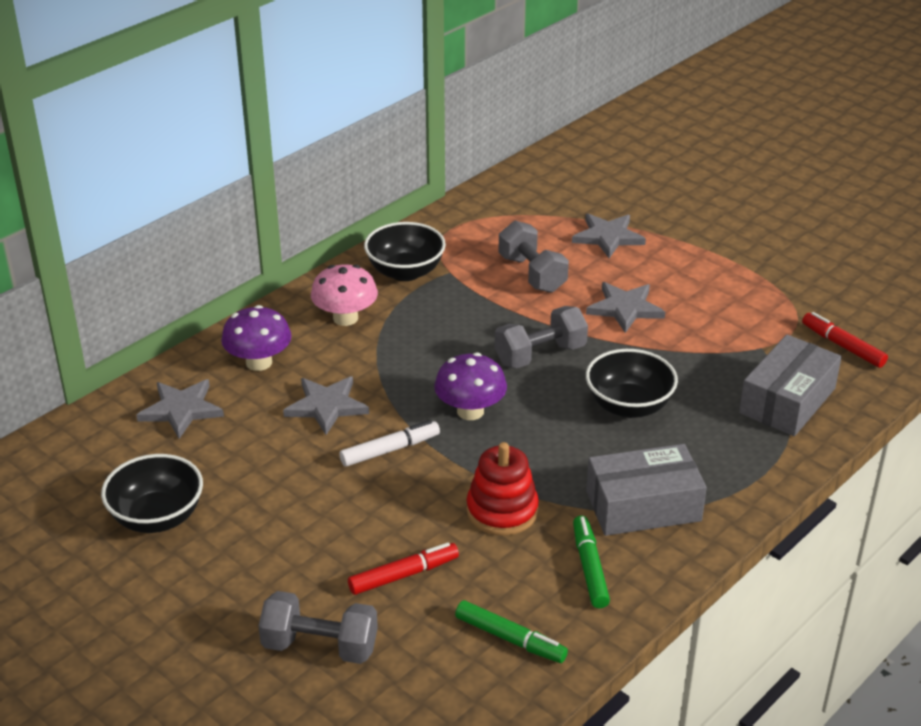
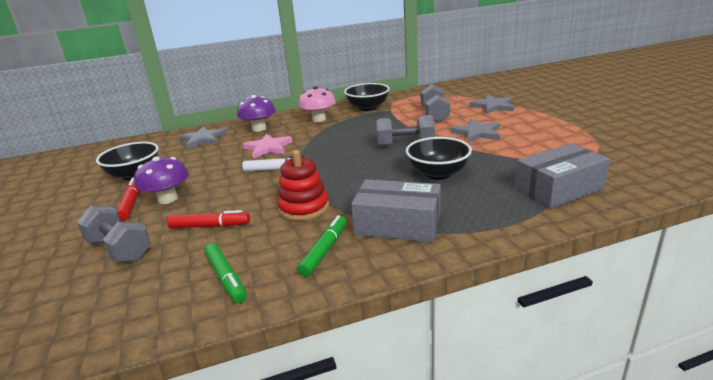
camera: 30 degrees right, 10 degrees down
grey star [283,376,369,435] -> pink star [243,134,293,159]
purple mushroom [434,352,507,420] -> purple mushroom moved to [134,156,189,204]
red marker [802,312,888,368] -> red marker moved to [117,178,139,220]

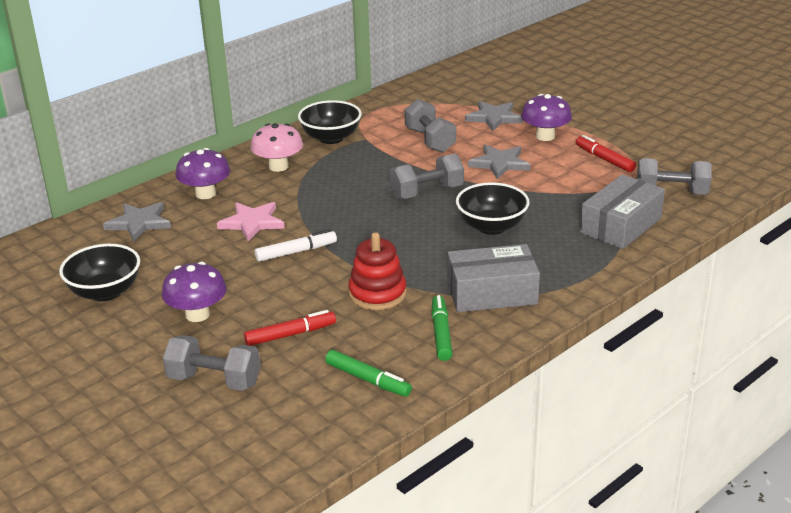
camera: 25 degrees left, 5 degrees up
red marker [117,178,139,220] -> red marker moved to [576,135,636,172]
none -> purple mushroom [521,94,572,141]
none -> grey dumbbell [637,158,712,195]

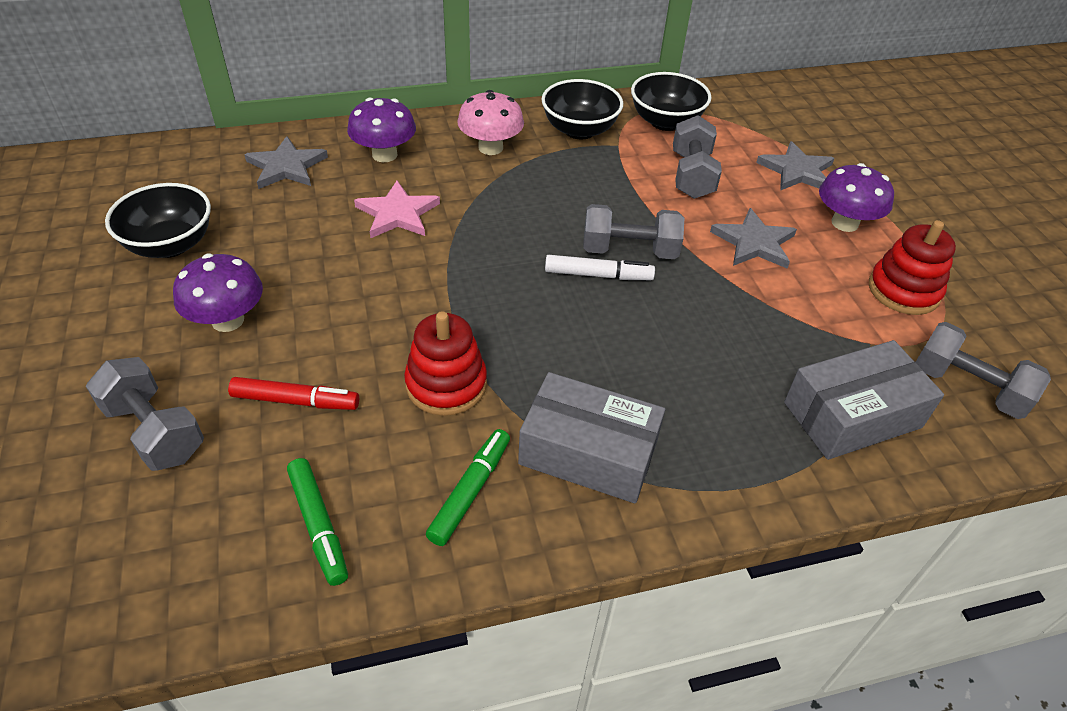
camera: 25 degrees right, 15 degrees up
white marker [255,229,337,262] -> white marker moved to [545,255,655,280]
black bowl [456,182,530,235] -> black bowl moved to [631,72,712,131]
red marker [576,135,636,172] -> red stacking toy [869,220,956,315]

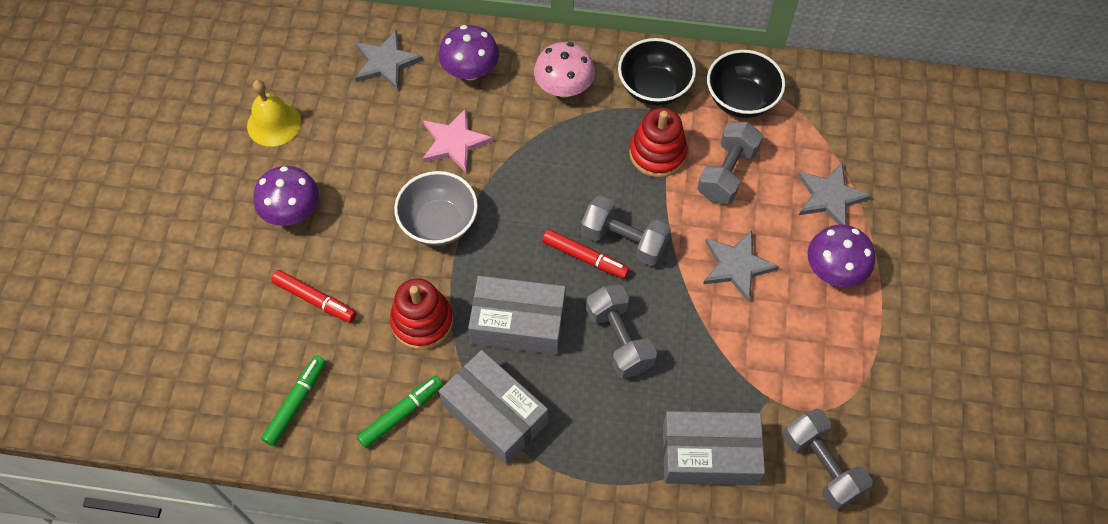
camera: 25 degrees right, 15 degrees up
grey dumbbell [86,357,204,471] -> grey dumbbell moved to [586,284,657,378]
black bowl [105,183,211,258] -> yellow bell [247,80,301,147]
green marker [287,458,348,586] -> green marker turned 150 degrees counterclockwise [261,356,326,446]
white marker [545,255,655,280] -> red marker [542,229,630,279]
red stacking toy [869,220,956,315] -> red stacking toy moved to [629,108,688,178]
none -> grey bowl [394,171,478,246]
none -> grey box [468,276,566,355]

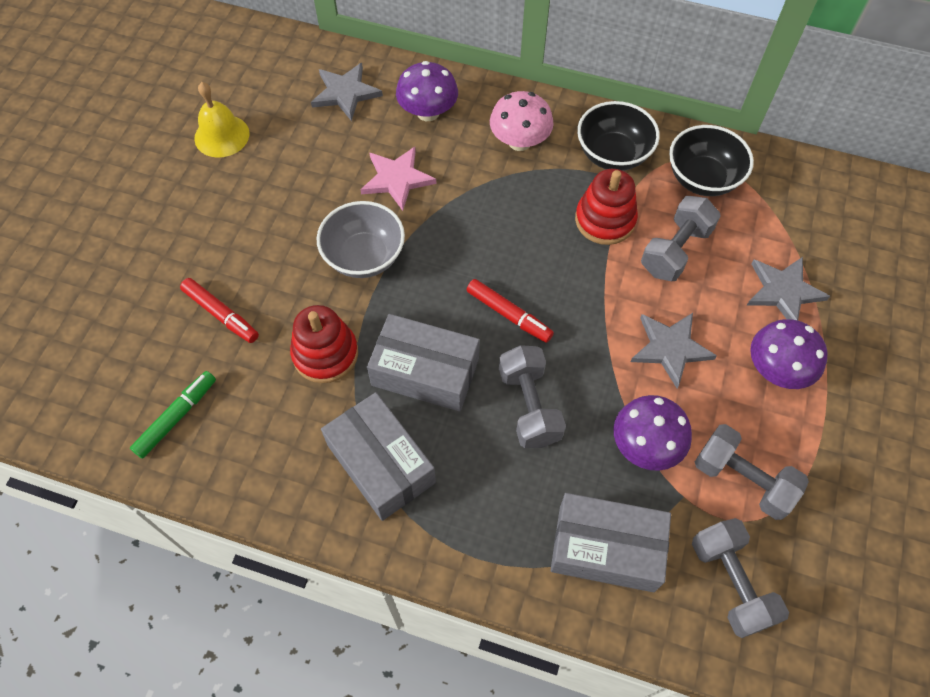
camera: 10 degrees right, 0 degrees up
purple mushroom [254,166,319,226] -> purple mushroom moved to [614,395,692,471]
green marker [357,376,443,448] -> none
grey dumbbell [581,195,671,266] -> grey dumbbell moved to [695,424,809,520]

